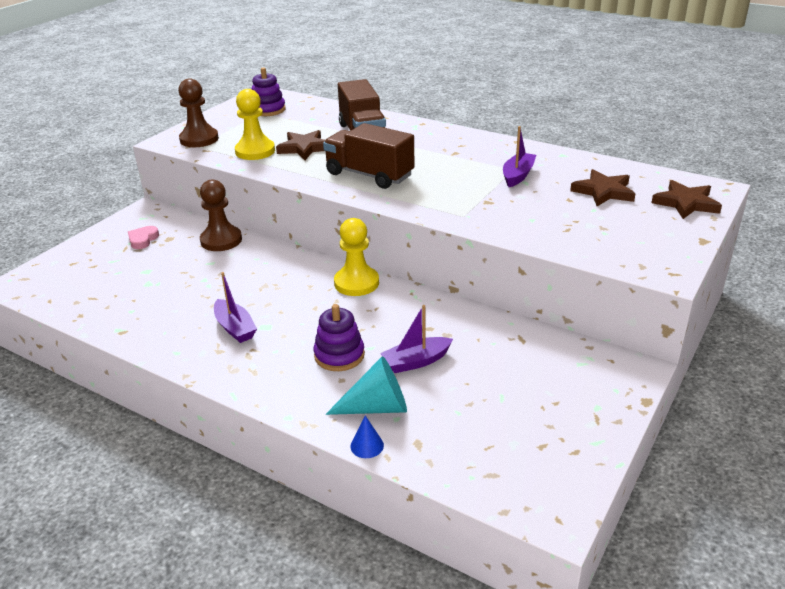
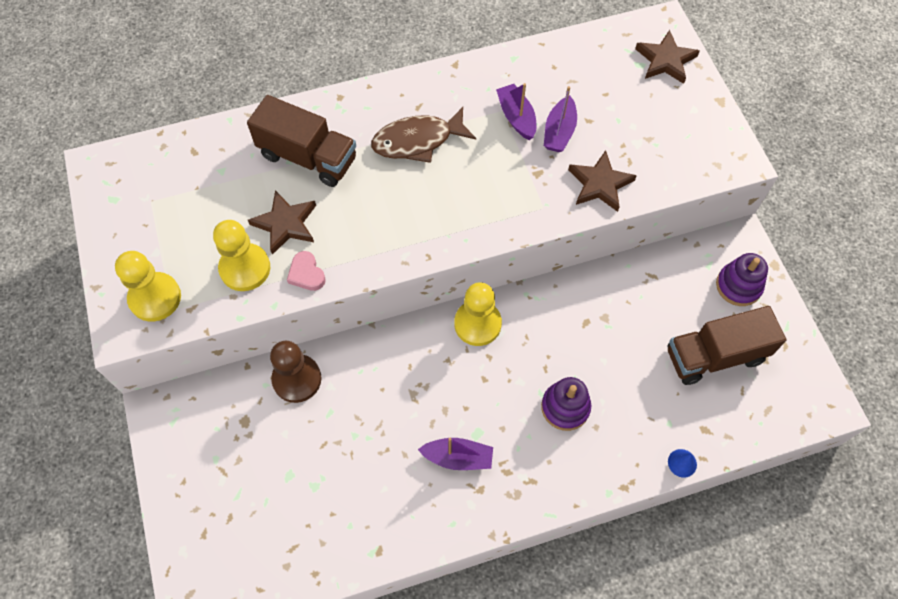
camera: 50 degrees left, 30 degrees up
pink heart [128,226,159,249] -> pink heart moved to [287,251,326,291]
brown pawn [178,79,219,147] -> yellow pawn [115,251,181,322]
purple stacking toy [252,67,286,116] -> purple stacking toy moved to [716,253,768,306]
brown truck [323,123,414,189] -> brown truck moved to [668,306,786,385]
turquoise cone [326,356,407,415] -> none
purple boat [380,305,453,373] -> purple boat moved to [544,86,577,152]
brown star [570,169,635,206] -> brown star moved to [568,150,637,212]
none -> brown fish [371,107,476,163]

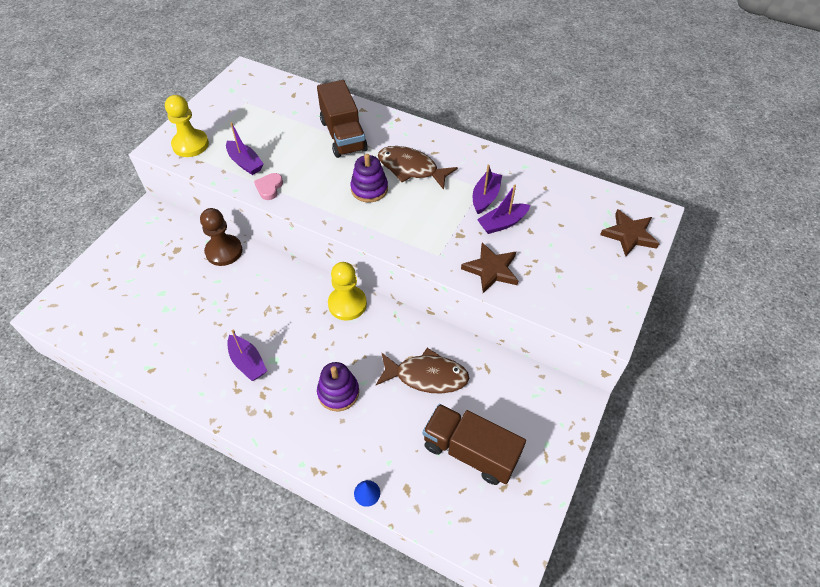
camera: 45 degrees right, 10 degrees down
yellow pawn [213,220,270,291] -> purple boat [226,122,264,175]
brown star [248,190,316,255] -> none
purple stacking toy [716,253,768,306] -> purple stacking toy moved to [351,154,388,202]
none -> brown fish [376,348,469,394]

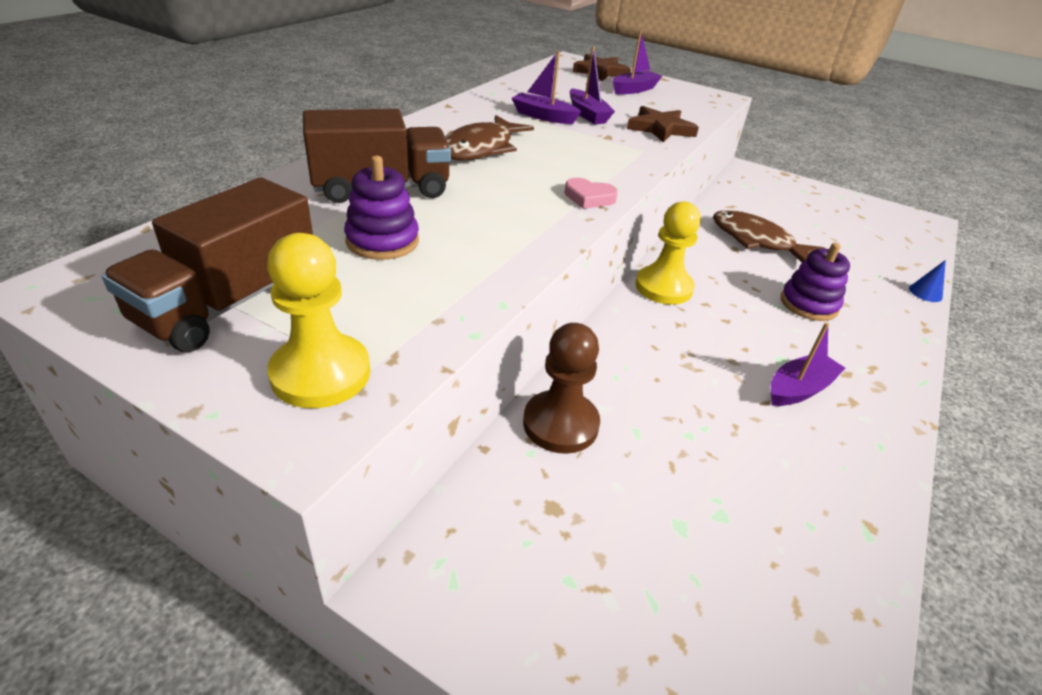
camera: 90 degrees left, 15 degrees down
purple boat [226,122,264,175] -> purple boat moved to [613,31,662,94]
pink heart [254,173,283,200] -> pink heart moved to [564,178,618,209]
purple stacking toy [351,154,388,202] -> purple stacking toy moved to [344,156,419,260]
brown fish [376,348,469,394] -> brown fish turned 60 degrees counterclockwise [713,210,825,262]
brown truck [423,404,526,485] -> brown truck moved to [102,177,313,352]

